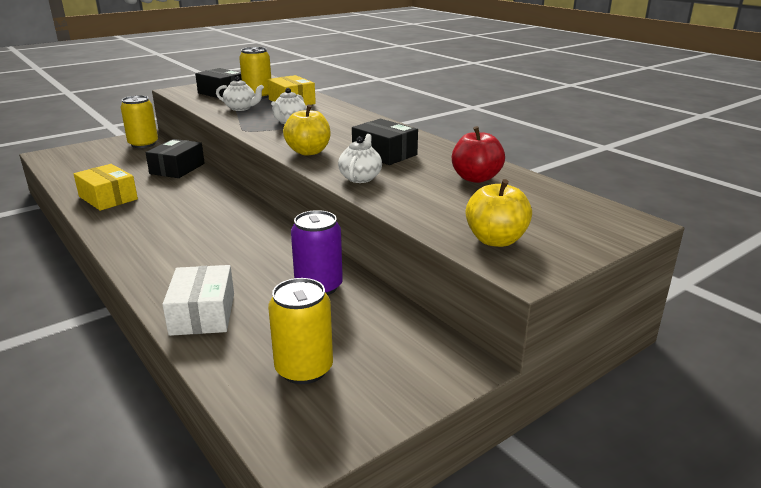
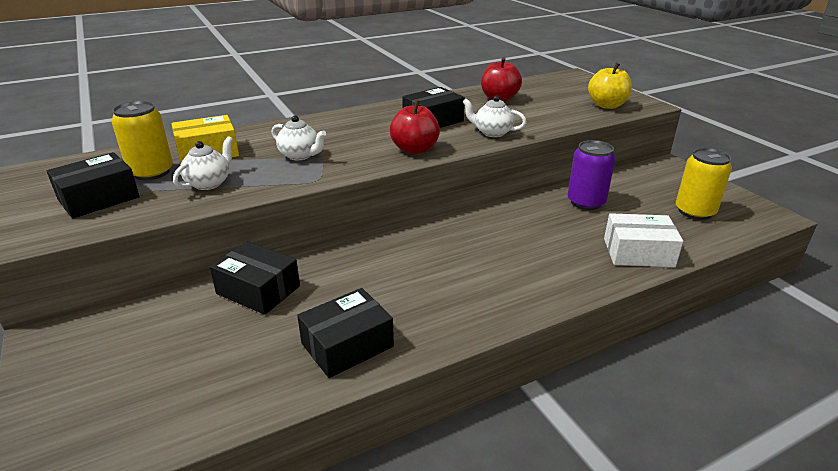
camera: 80 degrees left, 5 degrees up
yellow box [74,164,138,211] -> black box [297,288,394,378]
yellow can [121,96,158,148] -> none
yellow apple [283,104,330,156] -> red apple [390,100,440,154]

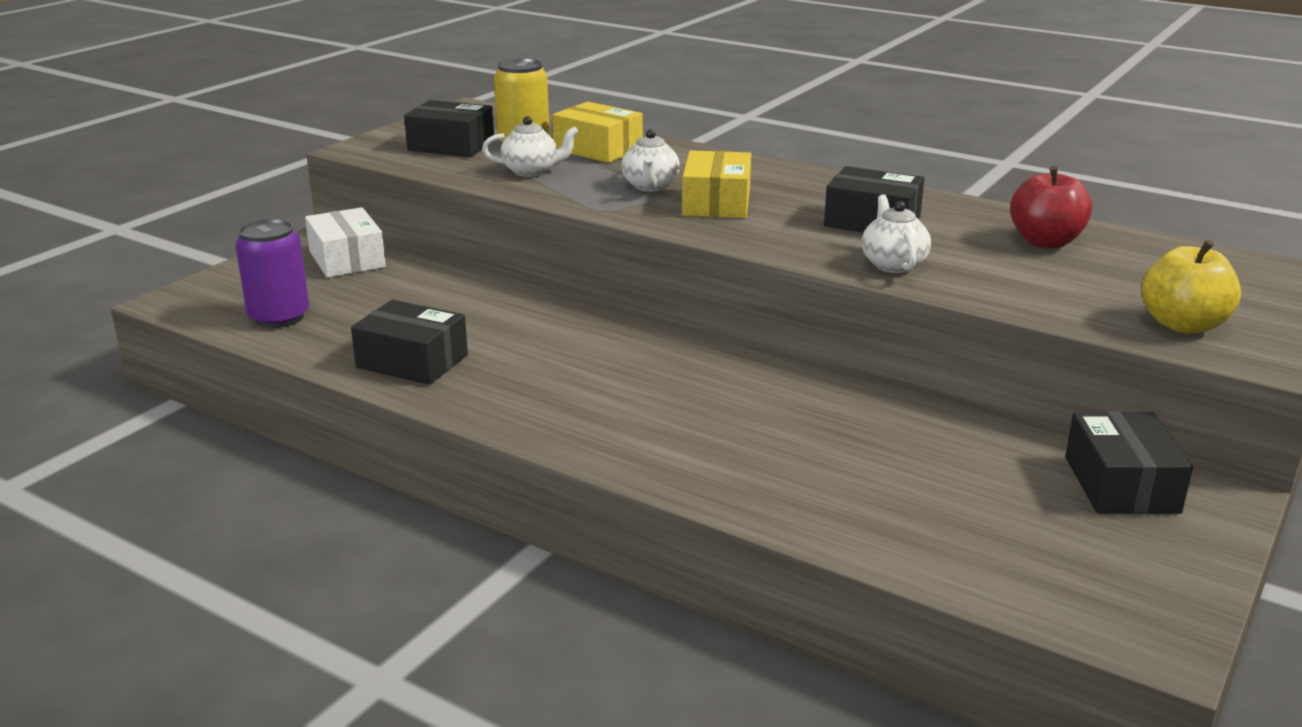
camera: 60 degrees right, 5 degrees down
black box [210,241,300,315] -> black box moved to [1065,411,1193,514]
red apple [390,100,440,154] -> none
purple can [568,140,615,210] -> purple can moved to [235,219,309,328]
white box [604,213,683,267] -> white box moved to [305,207,386,278]
yellow can [676,148,732,220] -> none
none -> yellow box [682,150,751,218]

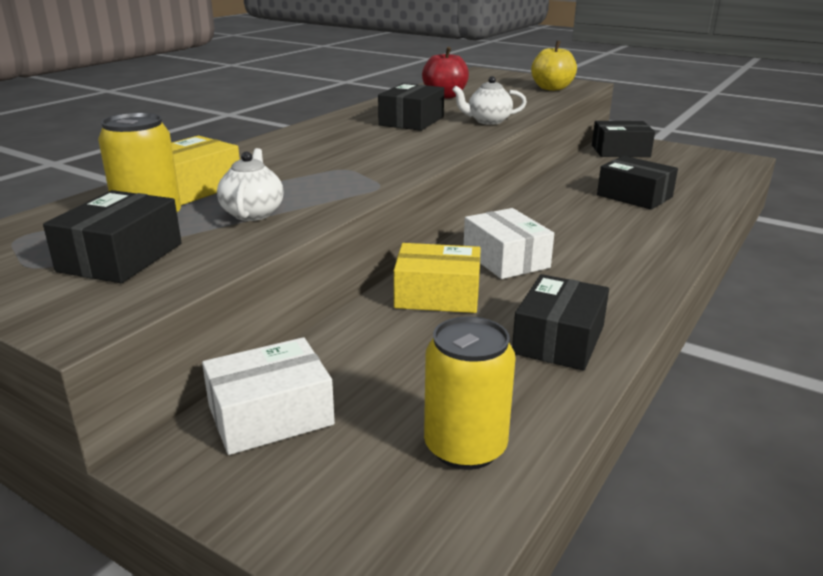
camera: 90 degrees left, 0 degrees up
purple can [235,219,309,328] -> yellow can [424,316,516,470]
white teapot [621,129,680,192] -> none
yellow box [682,150,751,218] -> yellow box moved to [394,243,481,313]
none -> white box [464,208,554,279]
none -> black box [597,156,678,210]

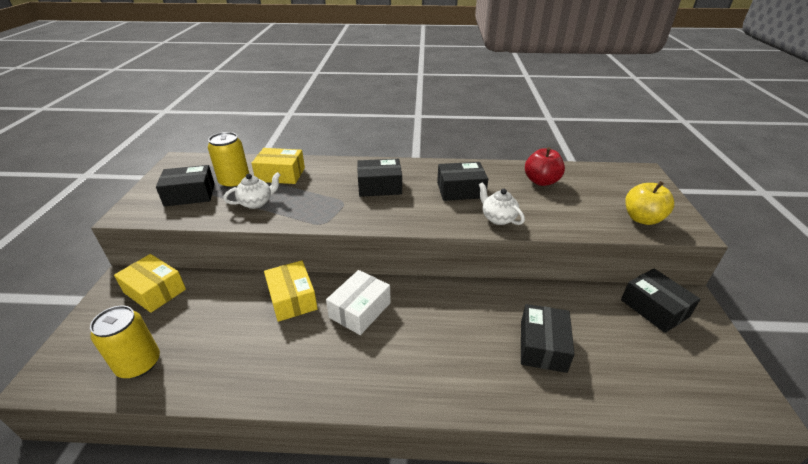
camera: 60 degrees right, 10 degrees up
white box [202,337,335,455] -> yellow box [114,254,186,313]
black box [512,274,609,371] -> black box moved to [357,159,402,197]

